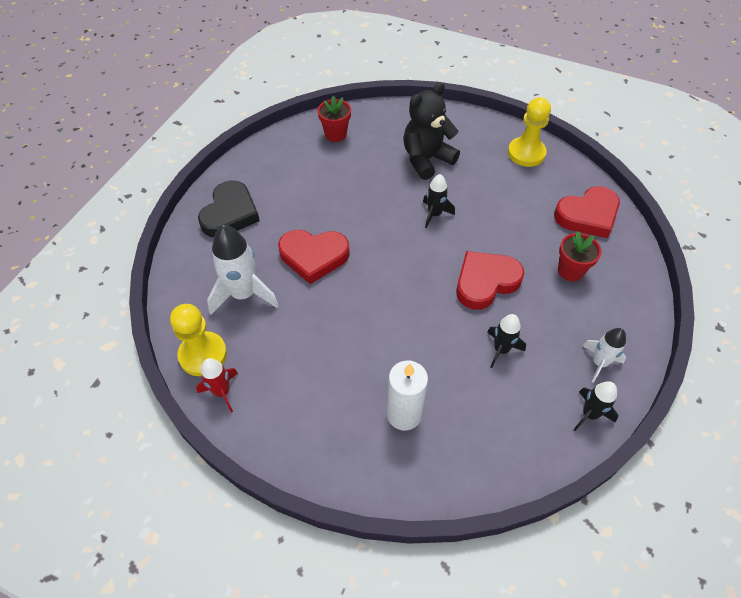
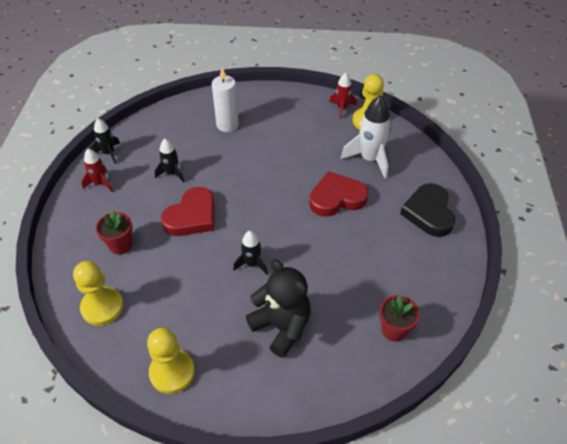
camera: 160 degrees right, 5 degrees down
black teddy bear [403,82,460,180] -> black teddy bear turned 75 degrees counterclockwise [246,259,311,358]
red heart [554,186,620,238] -> yellow pawn [73,261,124,326]
white rocket [582,328,626,383] -> red rocket [81,149,113,192]

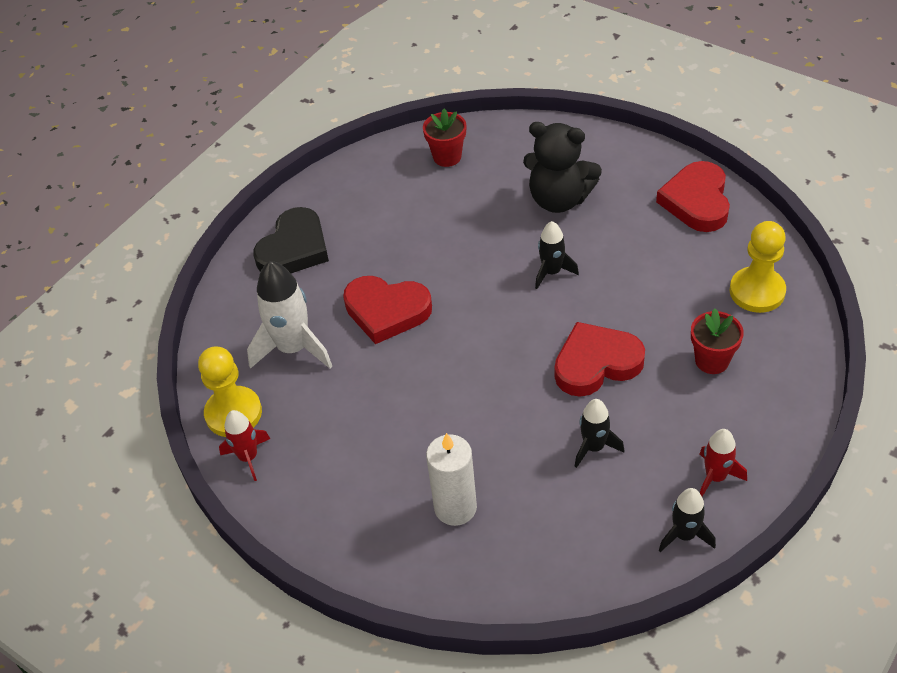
camera: 145 degrees left, 0 degrees up
yellow pawn [147,328,195,394] -> red heart [656,161,730,232]
black teddy bear [246,259,311,358] -> black teddy bear turned 60 degrees counterclockwise [523,122,602,213]

